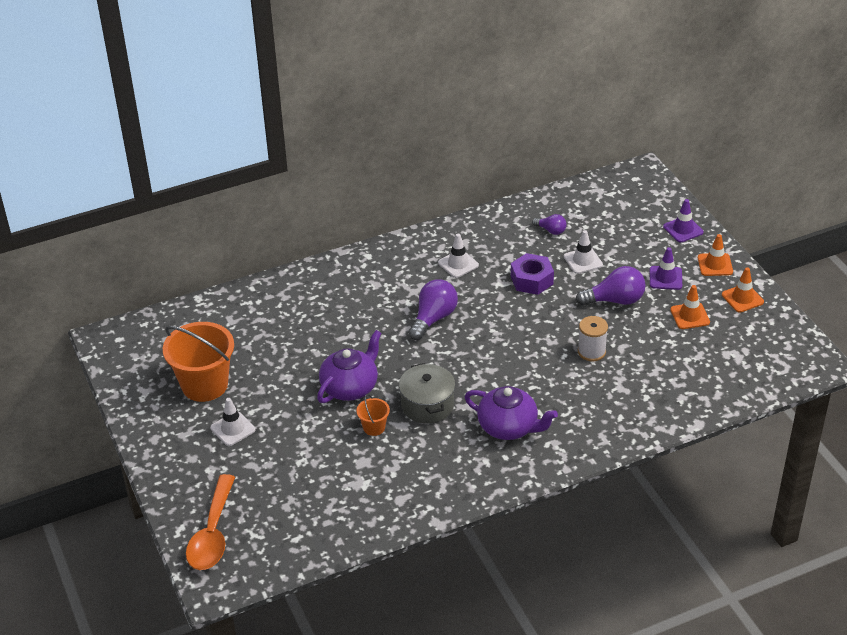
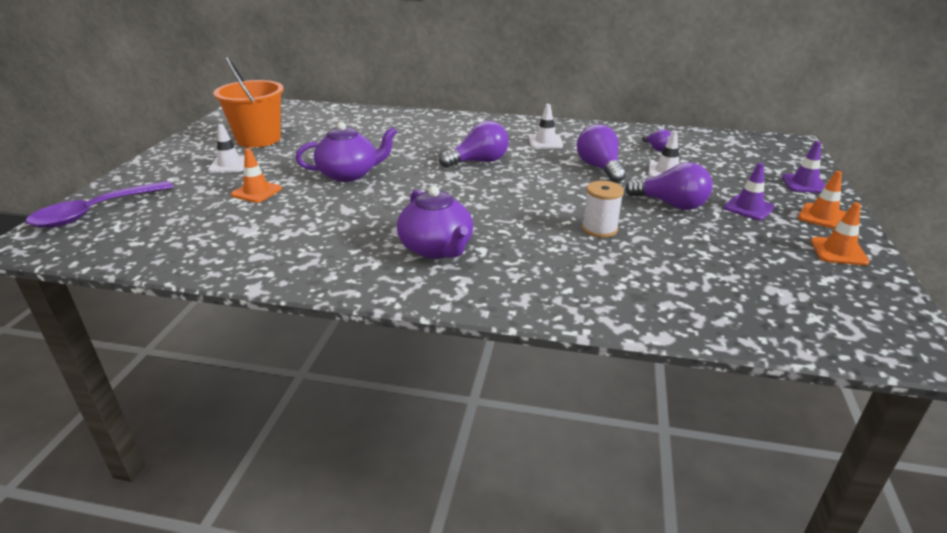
camera: 35 degrees right, 10 degrees down
orange spoon [186,474,235,570] -> purple spoon [26,181,174,228]
orange bucket [357,394,390,436] -> none
grey pot [399,363,455,424] -> none
purple nut [511,253,554,295] -> purple light bulb [577,124,626,183]
orange traffic cone [670,285,710,329] -> orange traffic cone moved to [231,148,282,203]

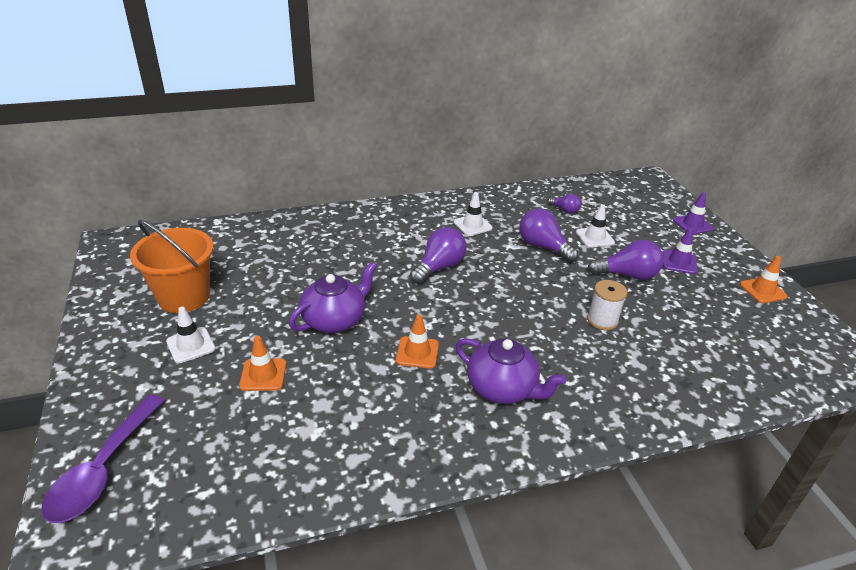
camera: 30 degrees left, 5 degrees up
orange traffic cone [798,171,846,229] -> orange traffic cone moved to [396,315,439,369]

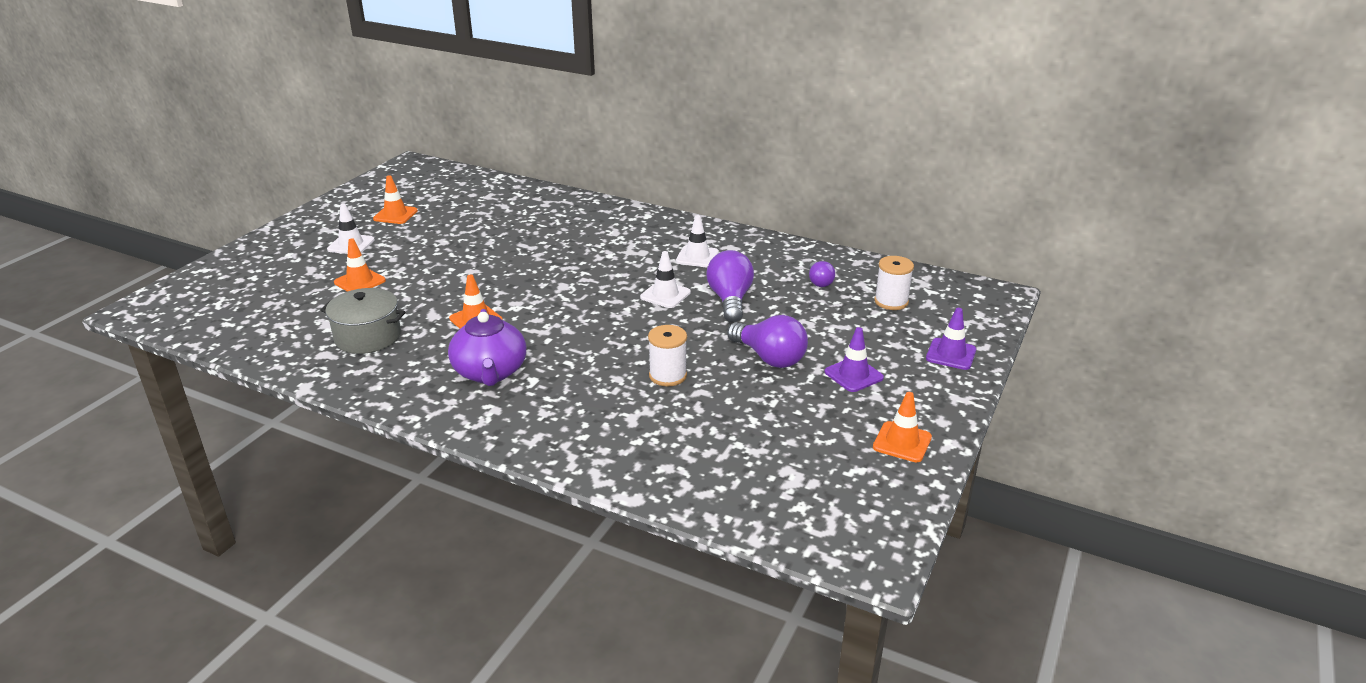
camera: 45 degrees right, 5 degrees down
purple spoon [41,395,165,523] -> none
orange bucket [130,220,214,313] -> orange traffic cone [373,175,418,224]
purple teapot [289,262,377,333] -> none
purple light bulb [410,227,466,284] -> none
white traffic cone [576,204,615,248] -> white traffic cone moved to [640,251,691,308]
none -> grey pot [320,288,405,354]
none -> white spool [874,256,914,310]

